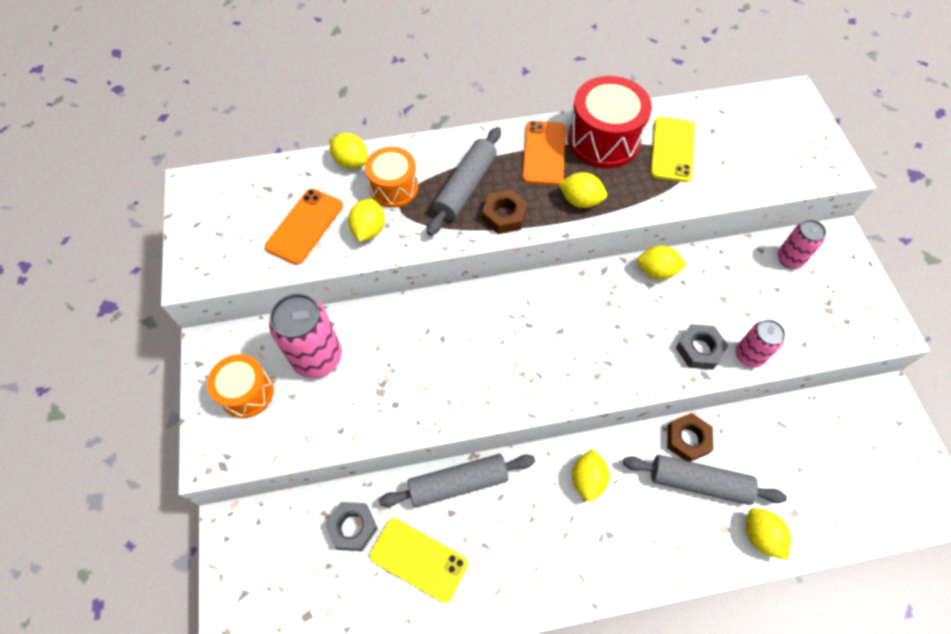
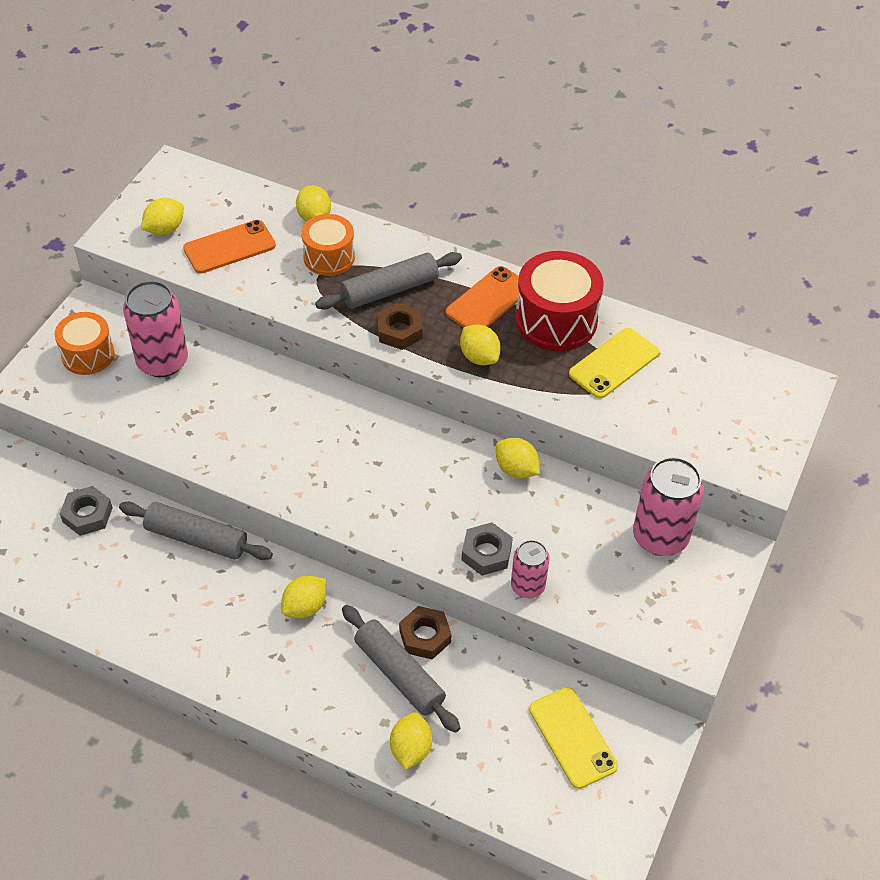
camera: 35 degrees right, 10 degrees down
yellow lemon [348,199,385,242] -> yellow lemon moved to [141,198,184,235]
yellow phone [370,518,468,603] -> yellow phone moved to [529,687,618,789]
pink can [778,220,826,269] -> pink can [633,457,704,556], size x1.69

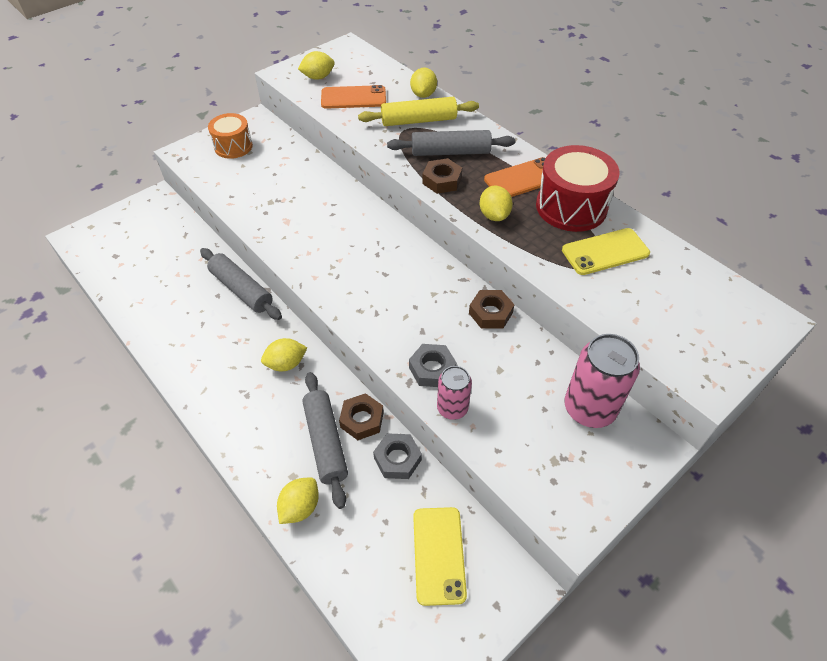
camera: 25 degrees right, 0 degrees up
grey nut [60,486,113,536] -> grey nut moved to [373,433,422,479]
pink can [123,281,188,377] -> none
orange drum [301,214,355,276] -> yellow rolling pin [358,97,479,126]
yellow lemon [496,438,540,478] -> brown nut [469,290,515,329]

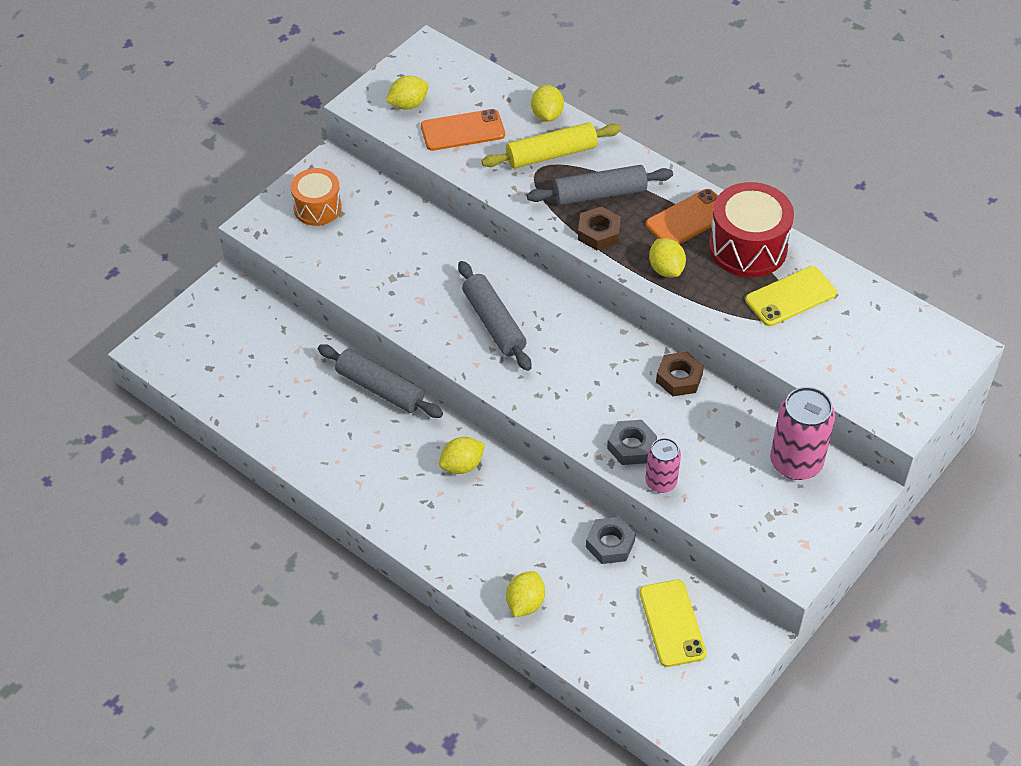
camera: 10 degrees left, 0 degrees up
grey rolling pin [302,372,348,509] -> grey rolling pin moved to [458,261,531,371]
brown nut [339,393,384,440] -> none

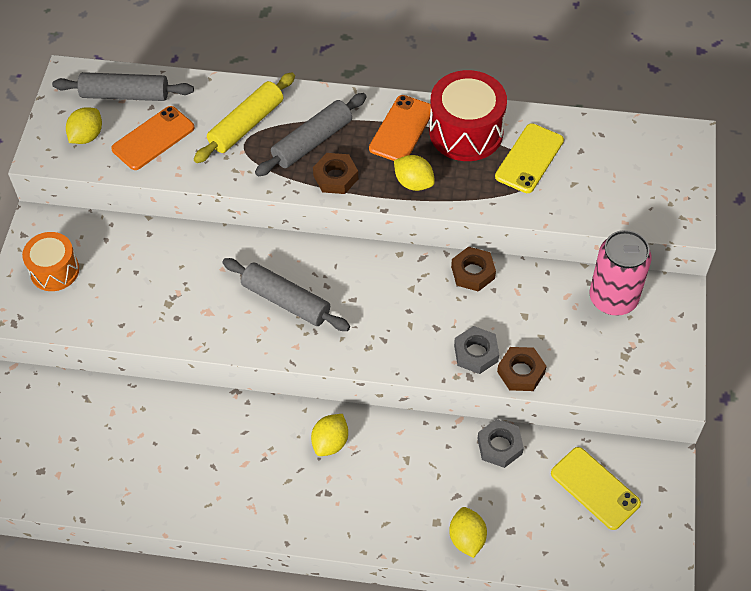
camera: 30 degrees left, 5 degrees up
grey rolling pin [318,344,443,418] -> grey rolling pin moved to [52,72,194,101]
yellow lemon [531,85,564,122] -> none
pink can [645,438,681,493] -> brown nut [497,347,547,391]

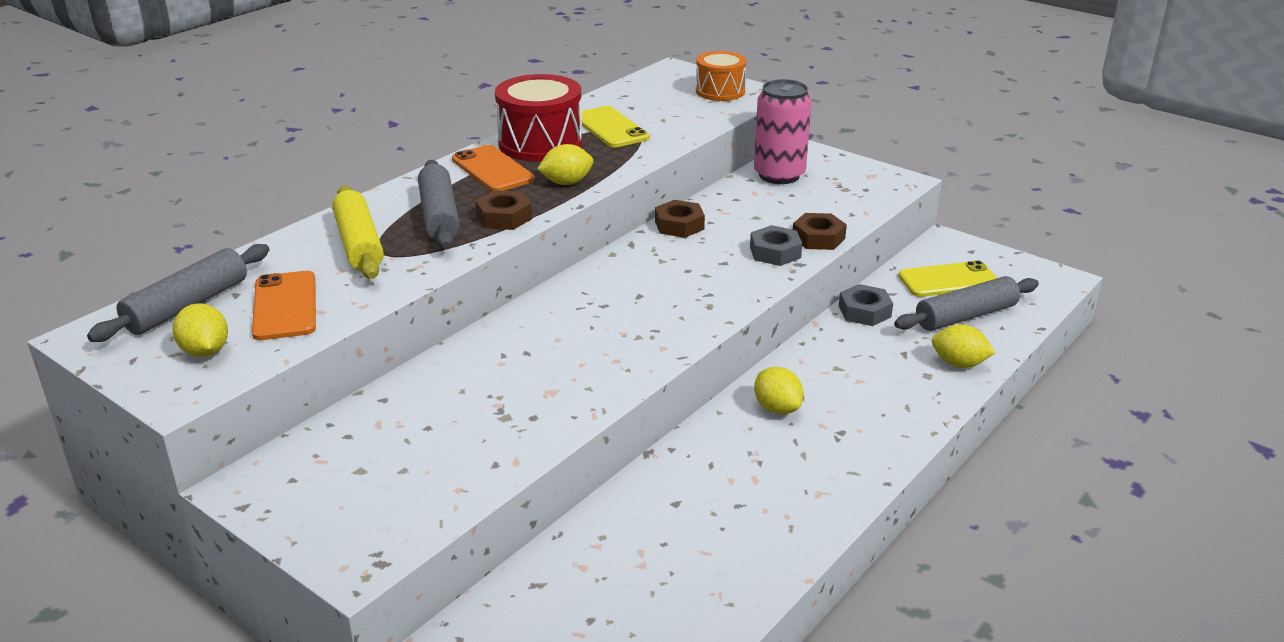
camera: 60 degrees left, 25 degrees down
orange drum [22,232,79,291] -> orange drum moved to [696,51,747,101]
grey rolling pin [222,258,350,331] -> grey rolling pin moved to [894,276,1039,331]

